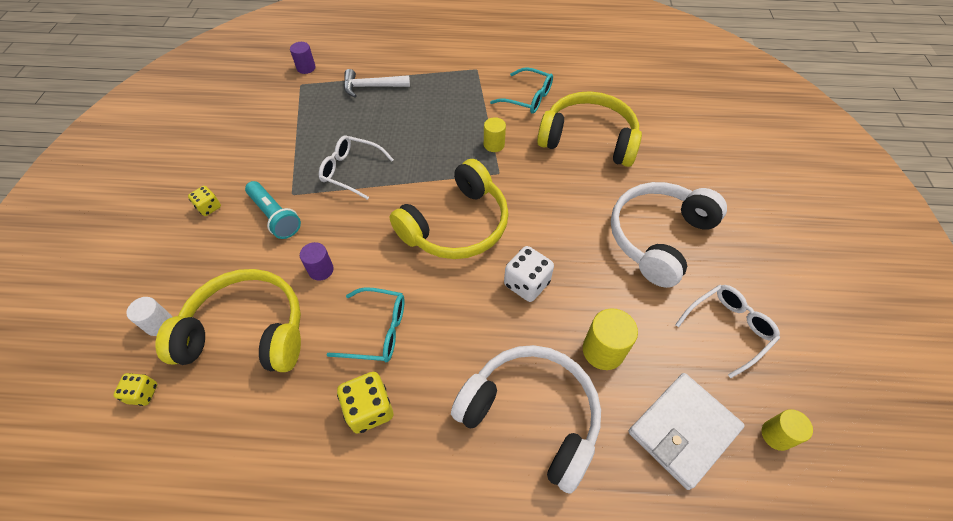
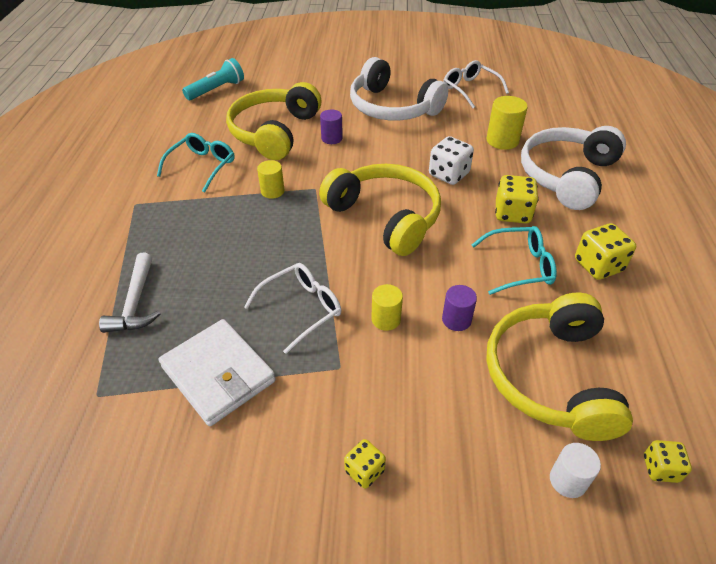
camera: 90 degrees left, 10 degrees down
turquoise flashlight [245,181,301,239] -> turquoise flashlight moved to [182,58,244,100]
purple cylinder [290,42,316,74] -> purple cylinder moved to [320,110,343,144]
white glasses [319,135,394,200] -> white glasses turned 150 degrees counterclockwise [244,263,341,354]
turquoise glasses [327,287,404,362] -> turquoise glasses turned 75 degrees clockwise [472,226,557,295]
white wallet [628,373,745,490] -> white wallet moved to [159,319,276,426]
yellow cylinder [761,409,813,451] -> yellow cylinder moved to [371,284,403,331]
none -> yellow dice [495,175,539,224]

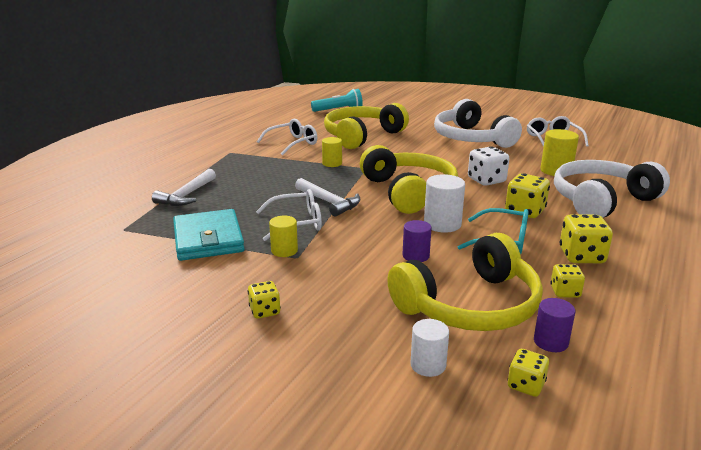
camera: 25 degrees right, 20 degrees down
turquoise glasses [157,133,234,192] -> white glasses [257,119,317,156]
white wallet [159,319,276,426] -> turquoise wallet [173,209,245,261]
purple cylinder [320,110,343,144] -> purple cylinder moved to [534,298,575,352]
yellow cylinder [371,284,403,331] -> yellow cylinder moved to [269,216,298,257]
yellow headphones [486,292,633,441] -> yellow headphones turned 150 degrees counterclockwise [387,233,543,331]
none -> white hammer [295,178,361,217]
none -> white cylinder [424,174,465,233]
none -> yellow dice [550,264,585,298]

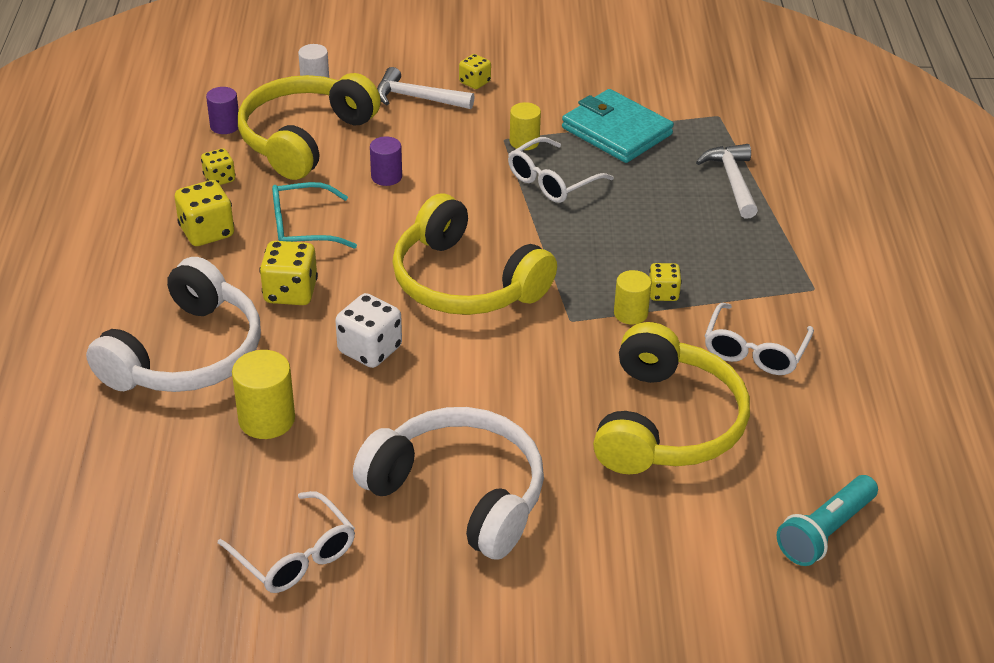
camera: 150 degrees right, 15 degrees up
white hammer [295,178,361,217] -> white hammer moved to [377,67,475,109]
white cylinder [424,174,465,233] -> none
yellow dice [508,349,549,397] -> yellow dice moved to [649,263,682,301]

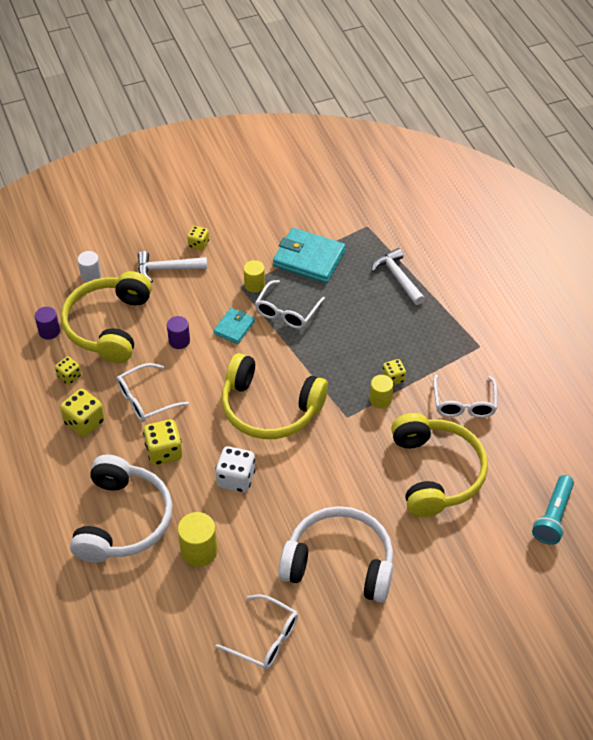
camera: 20 degrees left, 10 degrees up
turquoise glasses [272,182,357,249] -> white glasses [117,363,189,422]
none -> turquoise wallet [213,308,255,344]

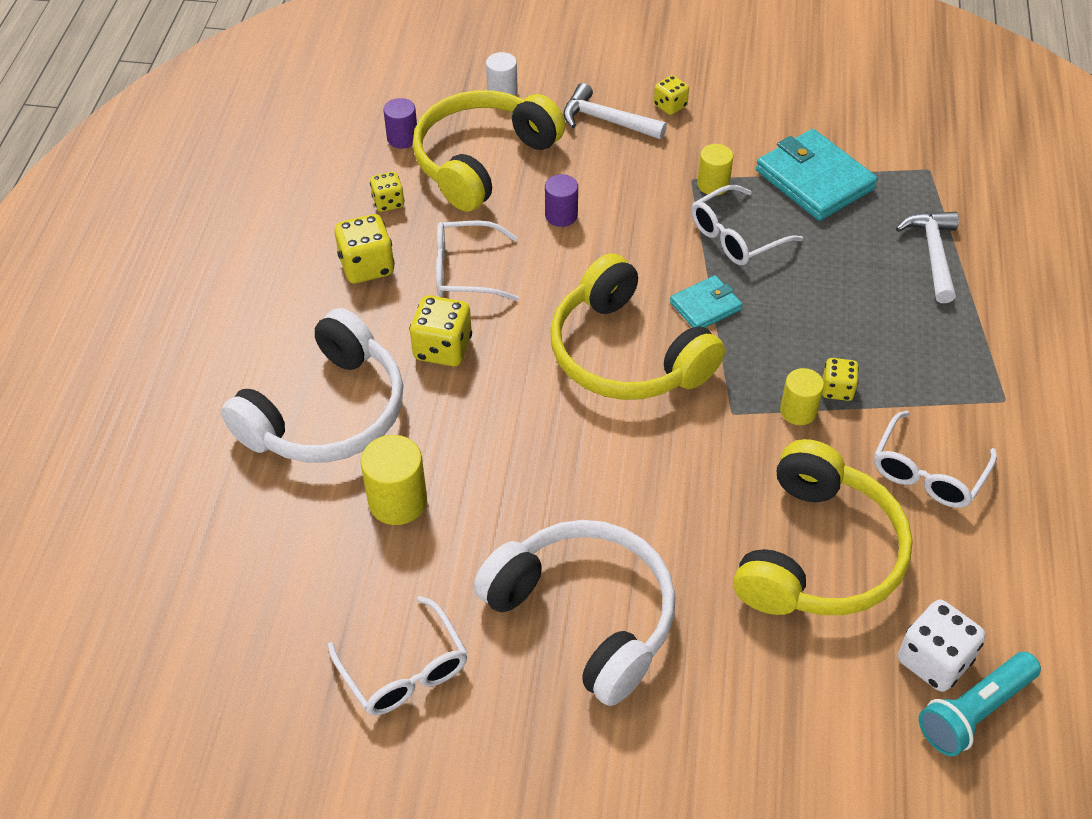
camera: 30 degrees right, 0 degrees up
turquoise wallet [213,308,255,344] -> turquoise wallet moved to [670,275,743,327]
white dice [215,446,256,493] -> white dice moved to [898,600,985,692]

